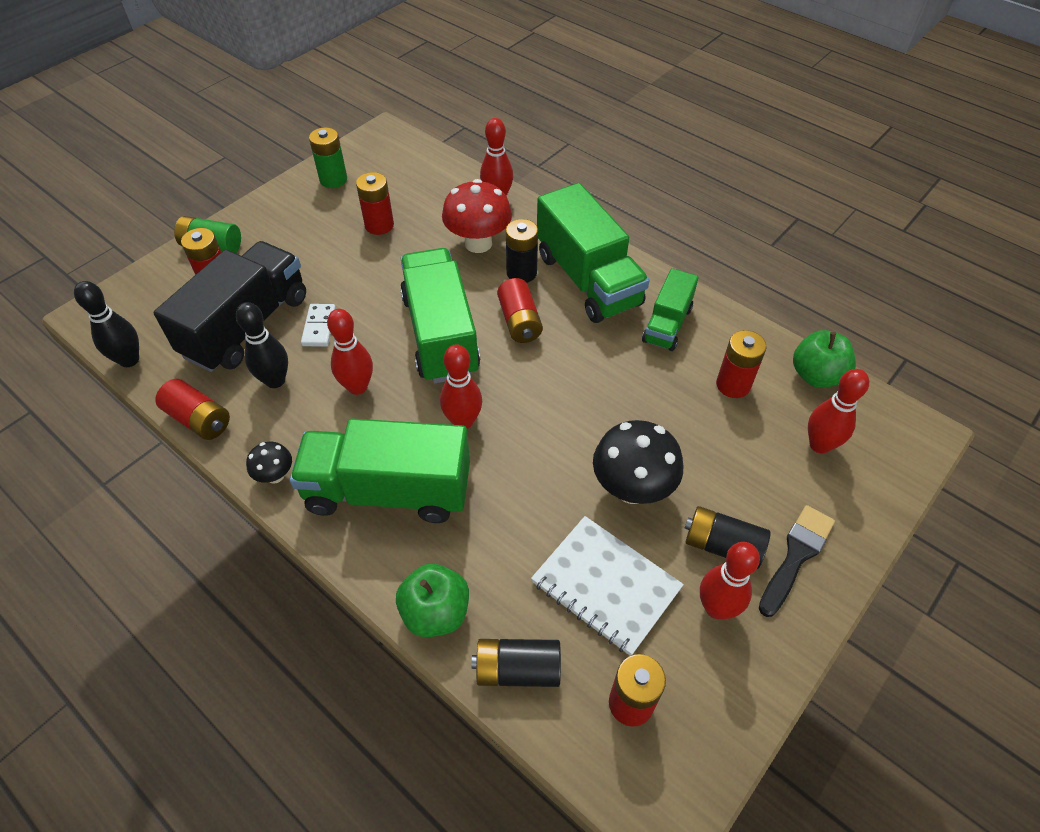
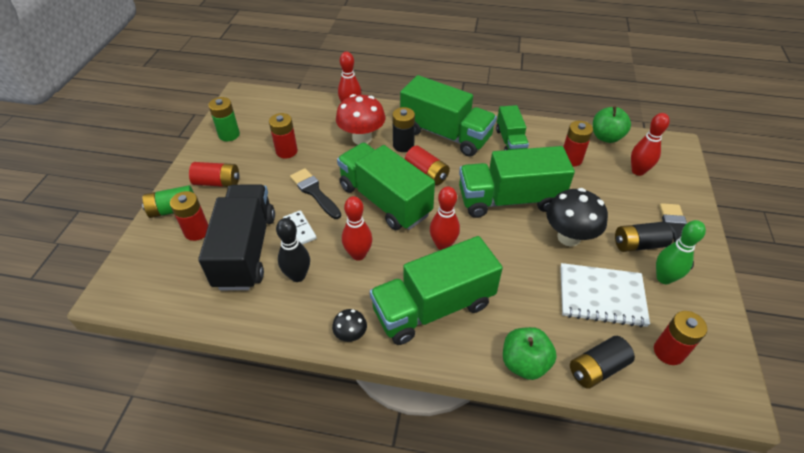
camera: 30 degrees left, 5 degrees down
black bowling pin [74,281,139,367] -> none
red battery [155,379,230,440] -> red battery moved to [189,162,239,187]
red bowling pin [700,542,760,619] -> green bowling pin [656,220,706,284]
none -> black brush [290,168,341,219]
none -> green truck [459,146,575,218]

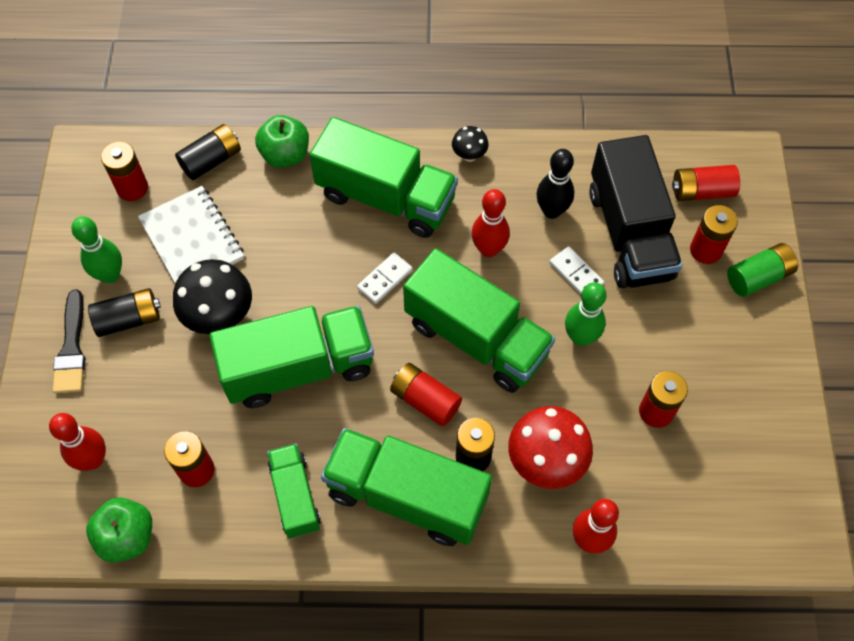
camera: 170 degrees right, 15 degrees up
red battery [189,162,239,187] -> red battery moved to [672,165,740,201]
green battery [208,97,240,141] -> none
black brush [290,168,341,219] -> green bowling pin [565,282,607,346]
green truck [370,236,503,345] -> green truck turned 60 degrees clockwise [310,117,458,238]
red bowling pin [430,186,460,250] -> white domino [357,253,412,304]
white notebook [560,263,650,327] -> white notebook turned 60 degrees clockwise [138,186,244,283]

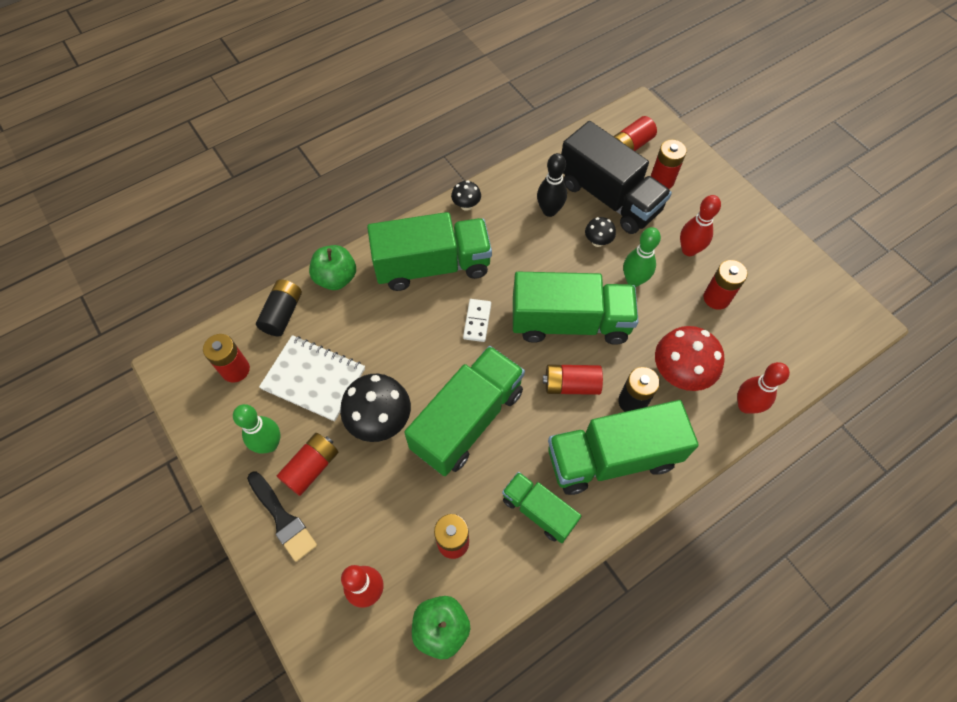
camera: 35 degrees left, 0 degrees up
black battery [88,288,161,337] -> red battery [277,433,338,496]
red bowling pin [471,189,510,257] -> red bowling pin moved to [680,195,721,256]
white domino [549,246,604,295] -> black mushroom [585,217,616,247]
green battery [727,243,798,297] -> none

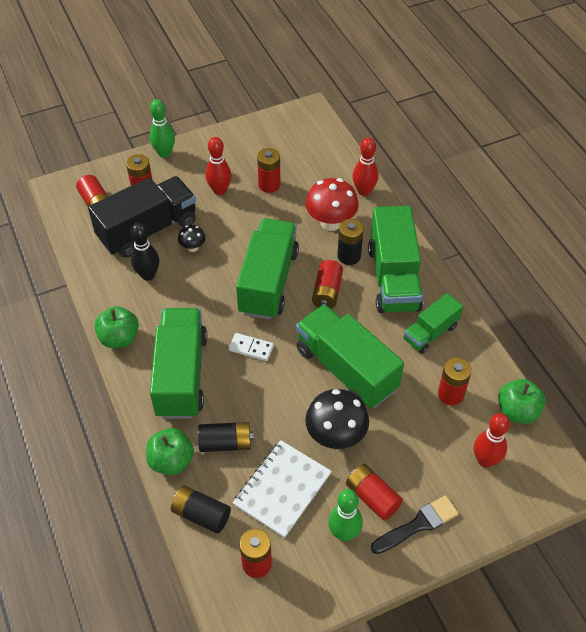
camera: 80 degrees left, 10 degrees down
black mushroom [451,181,481,211] -> green apple [95,306,139,348]
green bowling pin [623,227,661,287] -> green bowling pin moved to [150,99,175,158]
none -> black battery [198,422,254,452]

